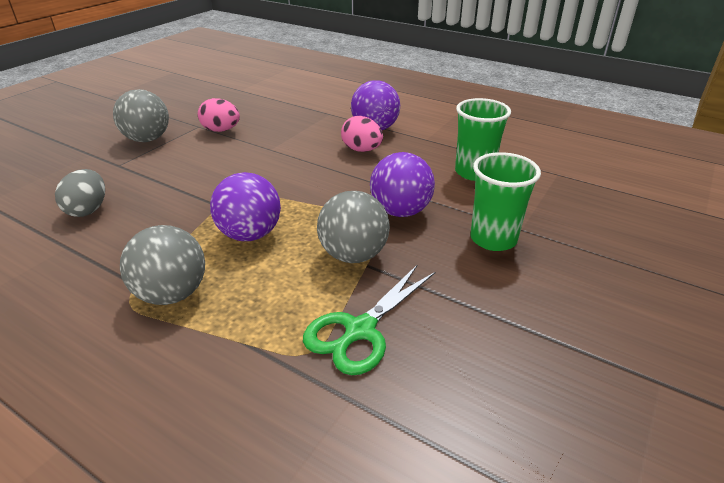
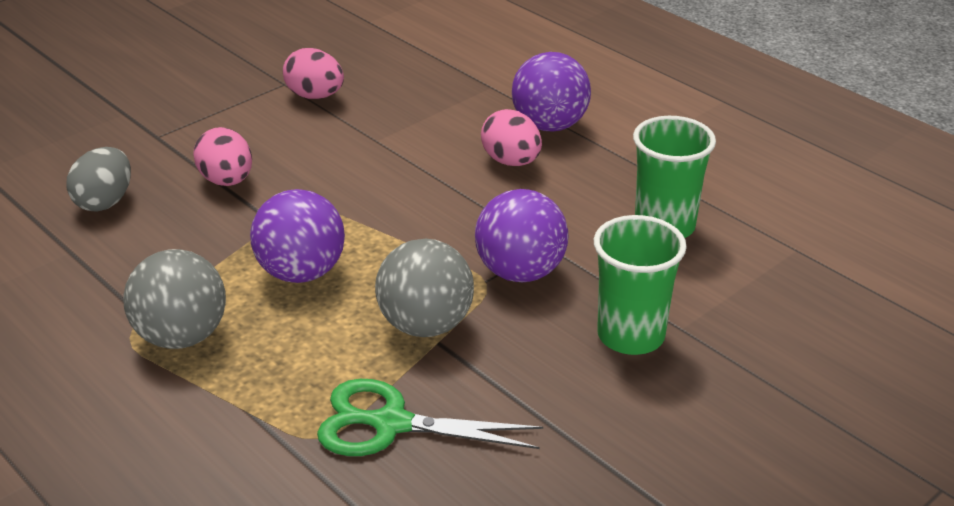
camera: 15 degrees right, 0 degrees up
grey ball [113,89,169,142] -> none
green scissors [303,265,436,375] -> green scissors turned 45 degrees clockwise [317,379,543,456]
none -> pink egg [193,127,252,186]

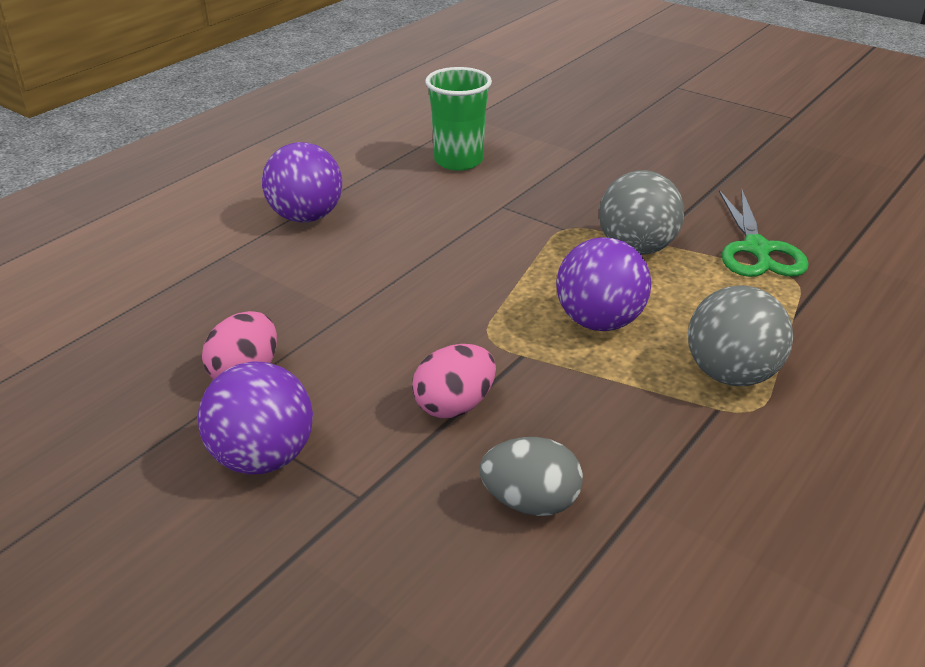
camera: 100 degrees left, 0 degrees up
purple ball [475,189,568,282] -> purple ball moved to [198,362,313,474]
pink egg [481,109,542,166] -> none
green cup [594,215,687,355] -> none

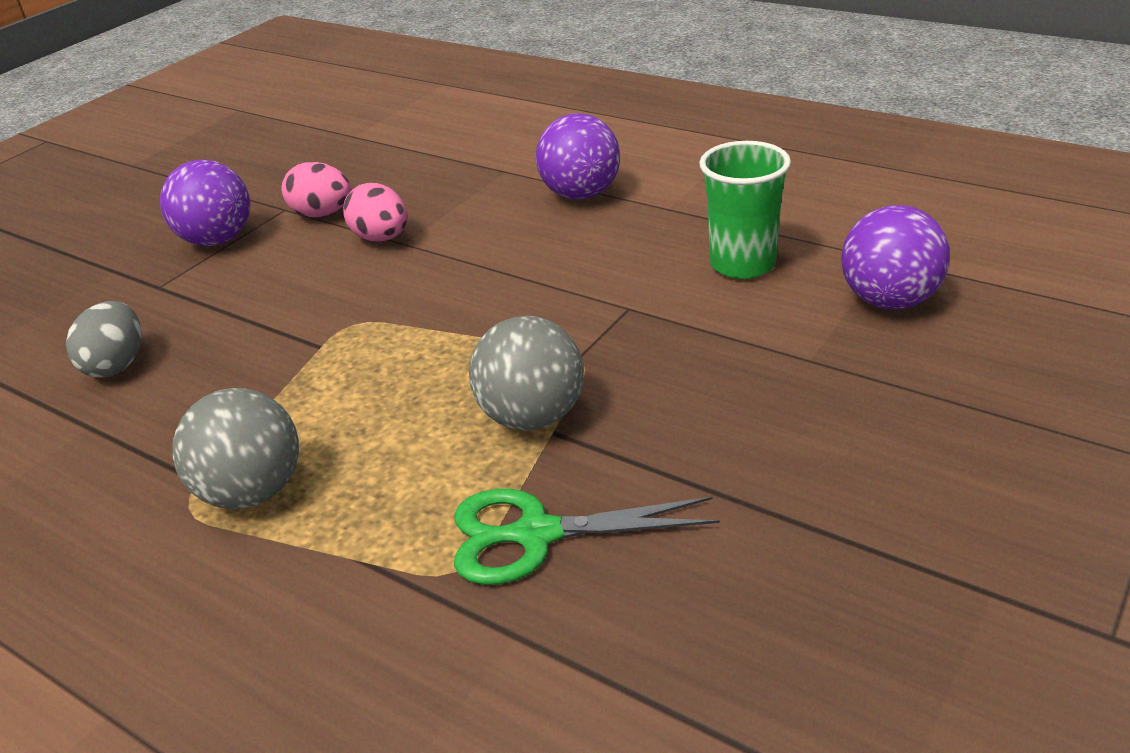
camera: 90 degrees right, 0 degrees up
pink egg [412,344,496,418] -> pink egg moved to [343,183,407,242]
purple ball [556,237,651,331] -> purple ball moved to [841,205,950,309]

